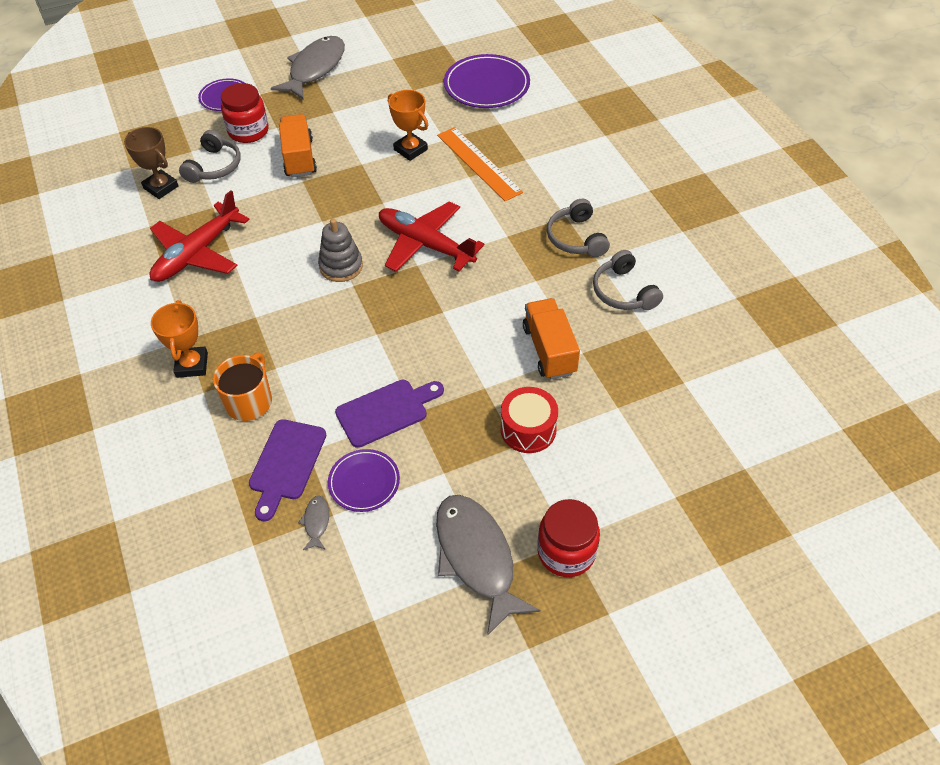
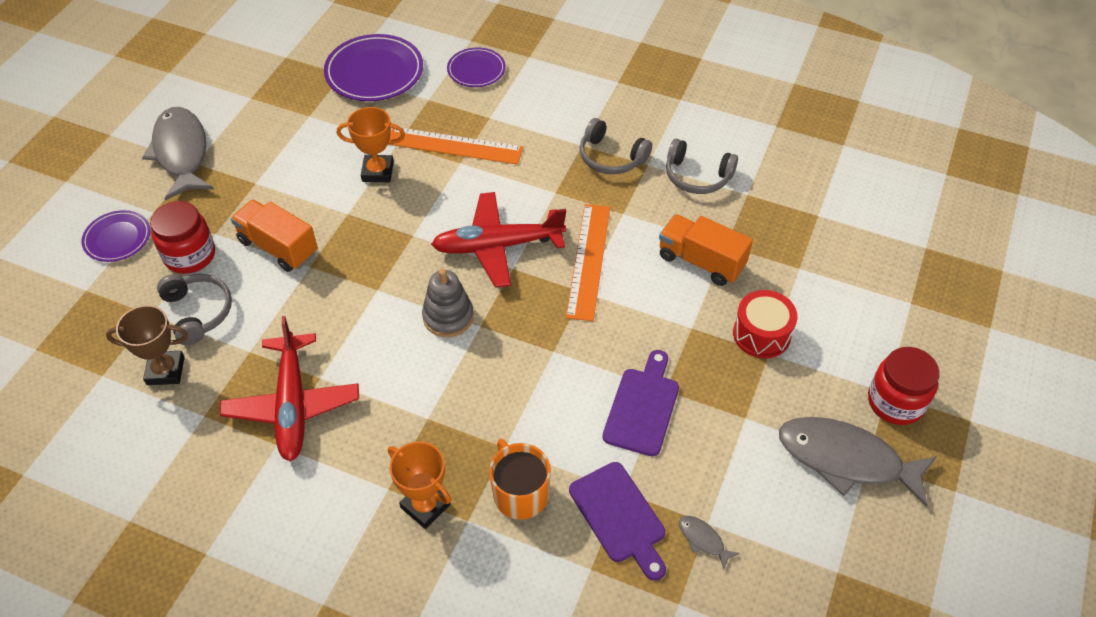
camera: 45 degrees left, 0 degrees up
purple plate [328,449,400,512] -> purple plate moved to [447,47,506,87]
none -> orange ruler [566,204,610,321]

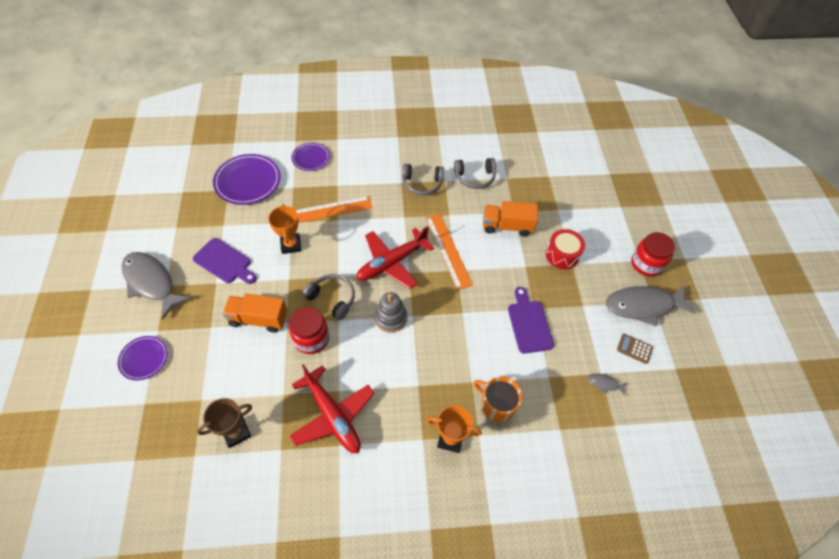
camera: 30 degrees left, 5 degrees up
red jar [150,201,215,274] -> red jar moved to [289,307,329,354]
grey headphones [157,274,232,345] -> grey headphones moved to [303,274,355,320]
orange trophy [337,107,405,182] -> orange trophy turned 75 degrees counterclockwise [268,204,301,254]
purple cutting board [569,462,666,581] -> purple cutting board moved to [193,238,257,284]
none -> brown calculator [617,334,653,364]

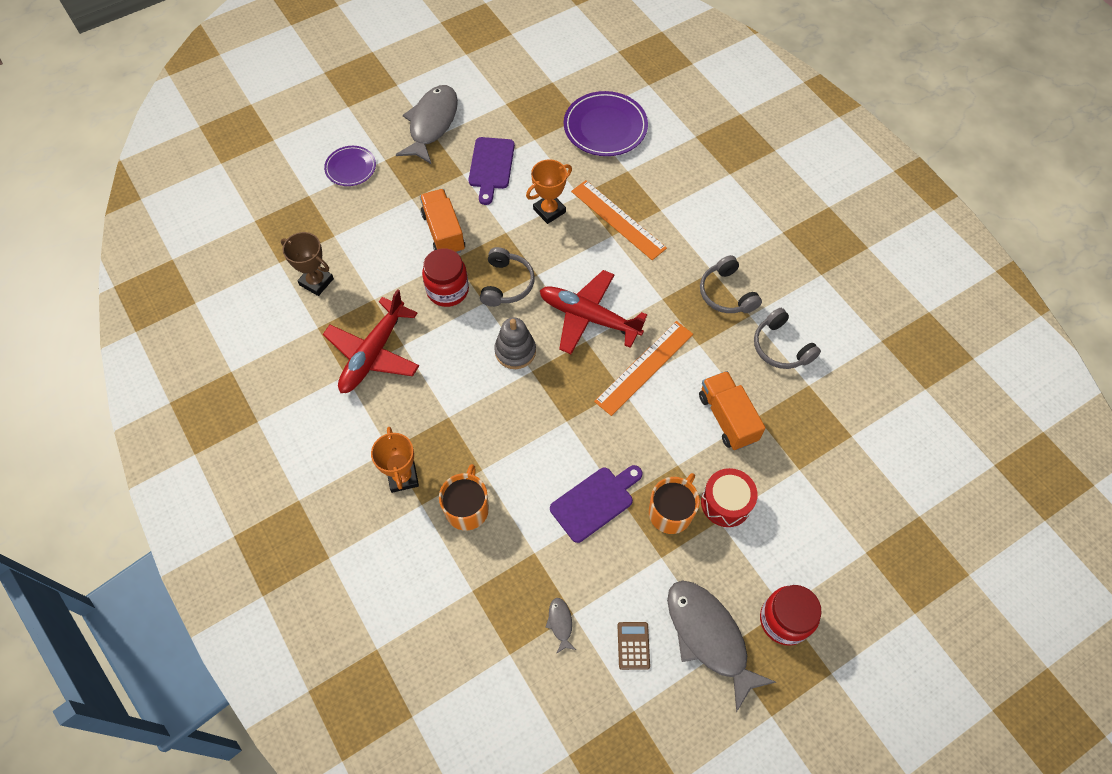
camera: 65 degrees right, 5 degrees up
purple plate [292,143,330,171] -> none
none -> orange mug [649,473,700,534]

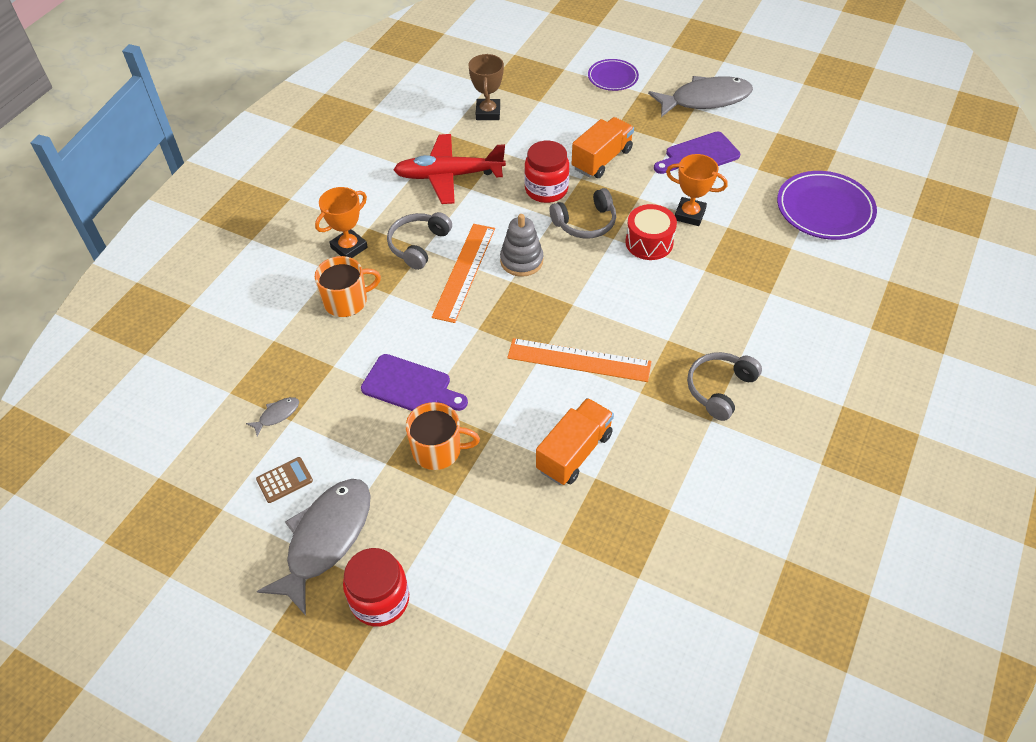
camera: 60 degrees right, 10 degrees down
red plane [540,270,647,354] -> none
orange ruler [571,180,667,260] -> orange ruler moved to [432,224,495,323]
red drum [701,468,758,527] -> red drum moved to [625,204,677,260]
grey headphones [754,308,821,369] -> grey headphones moved to [387,212,452,270]

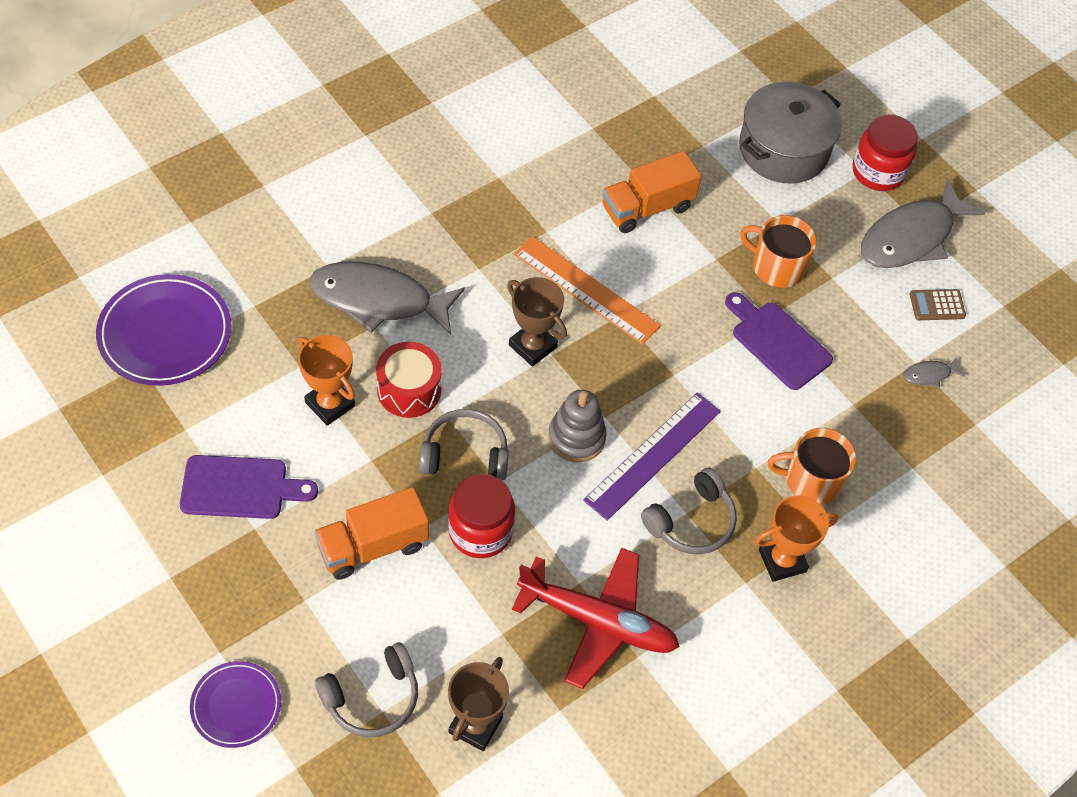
camera: 160 degrees left, 5 degrees up
orange ruler [432,224,495,323] -> purple ruler [583,392,721,521]
grey fish [648,76,753,117] -> grey fish moved to [310,262,465,335]
grey headphones [687,352,762,421] -> grey headphones moved to [315,642,418,737]
none -> brown trophy [507,277,567,366]
none -> grey pot [739,82,842,183]

